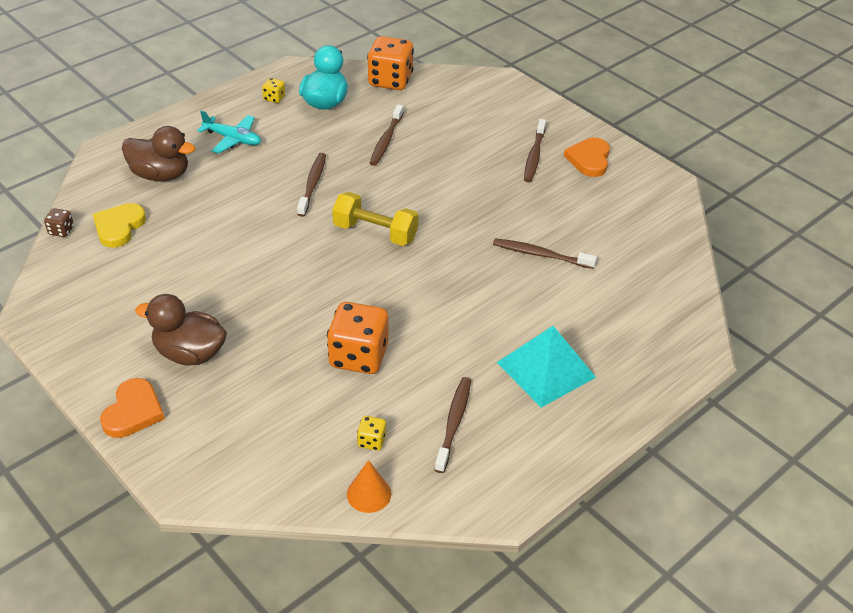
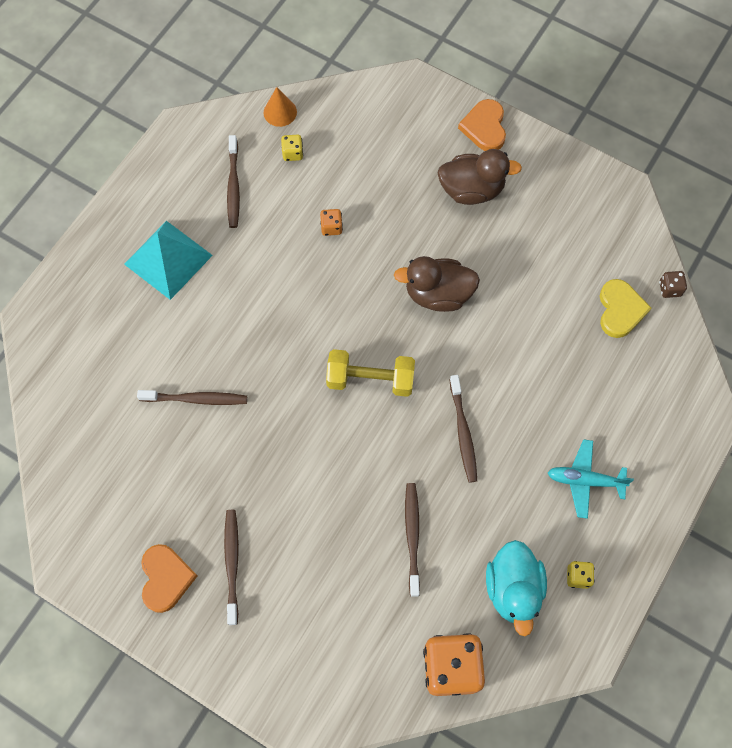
camera: 165 degrees right, 25 degrees up
brown duck [122,126,195,181] -> brown duck moved to [394,256,480,312]
orange dice [327,302,388,374] -> orange dice [320,209,343,236], size x0.45

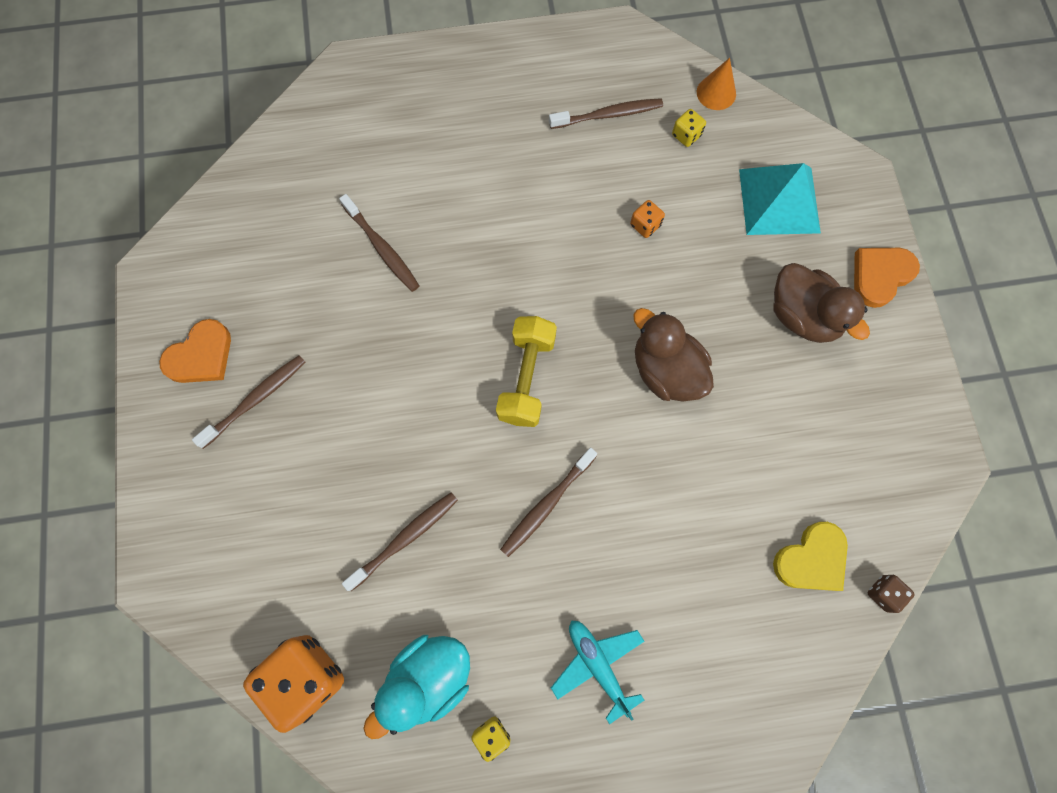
camera: 50 degrees right, 5 degrees up
turquoise pyramid [124,221,213,300] -> turquoise pyramid moved to [739,163,821,235]
brown toothbrush [227,135,240,228] -> brown toothbrush turned 150 degrees counterclockwise [549,98,663,129]
yellow dumbbell [326,349,415,397] -> yellow dumbbell turned 45 degrees clockwise [496,316,557,427]

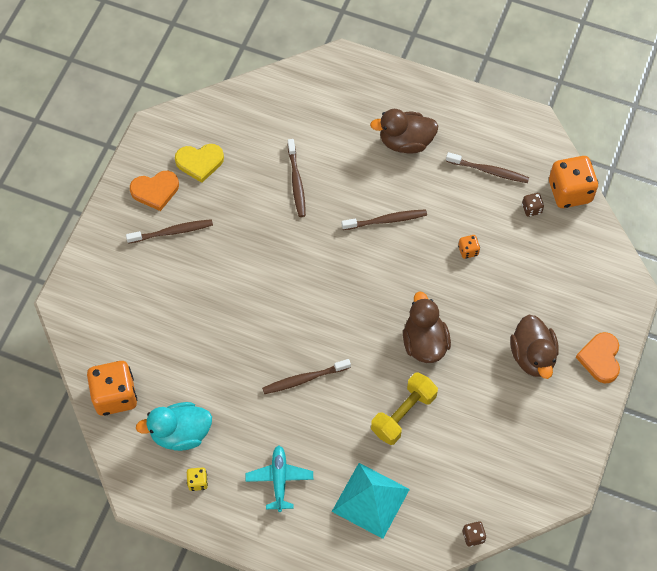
camera: 30 degrees right, 10 degrees down
brown toothbrush [342,492,458,591] -> brown toothbrush moved to [342,209,427,230]
yellow dumbbell [496,316,557,427] -> yellow dumbbell moved to [371,372,438,445]
yellow dice [672,109,706,147] -> brown dice [522,193,544,217]
orange cone [697,58,736,110] -> orange dice [549,156,598,208]
turquoise pyramid [739,163,821,235] -> turquoise pyramid moved to [332,463,410,539]
yellow heart [773,522,848,591] -> yellow heart moved to [175,144,224,183]
orange heart [854,248,920,308] -> orange heart turned 75 degrees counterclockwise [576,332,620,383]
none -> brown duck [370,109,438,154]

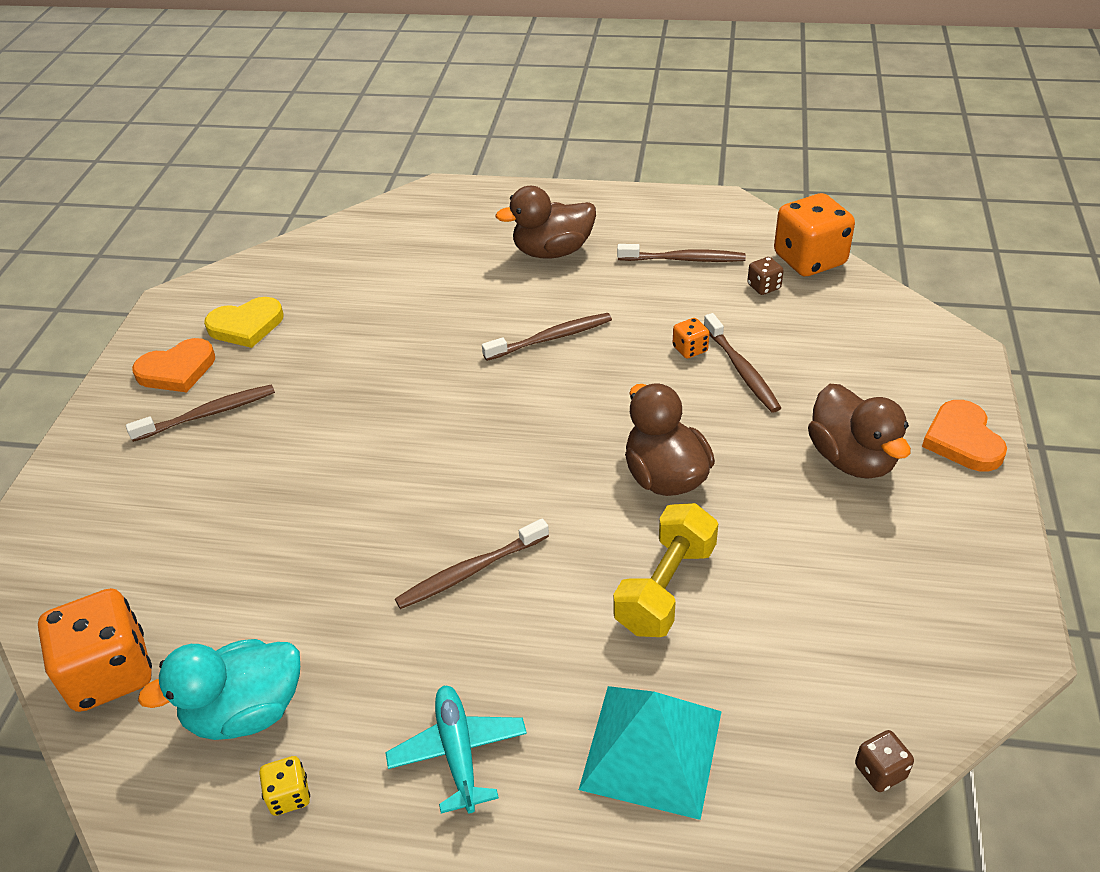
camera: 10 degrees left, 20 degrees down
brown toothbrush [288,139,306,217] -> brown toothbrush moved to [704,313,781,413]

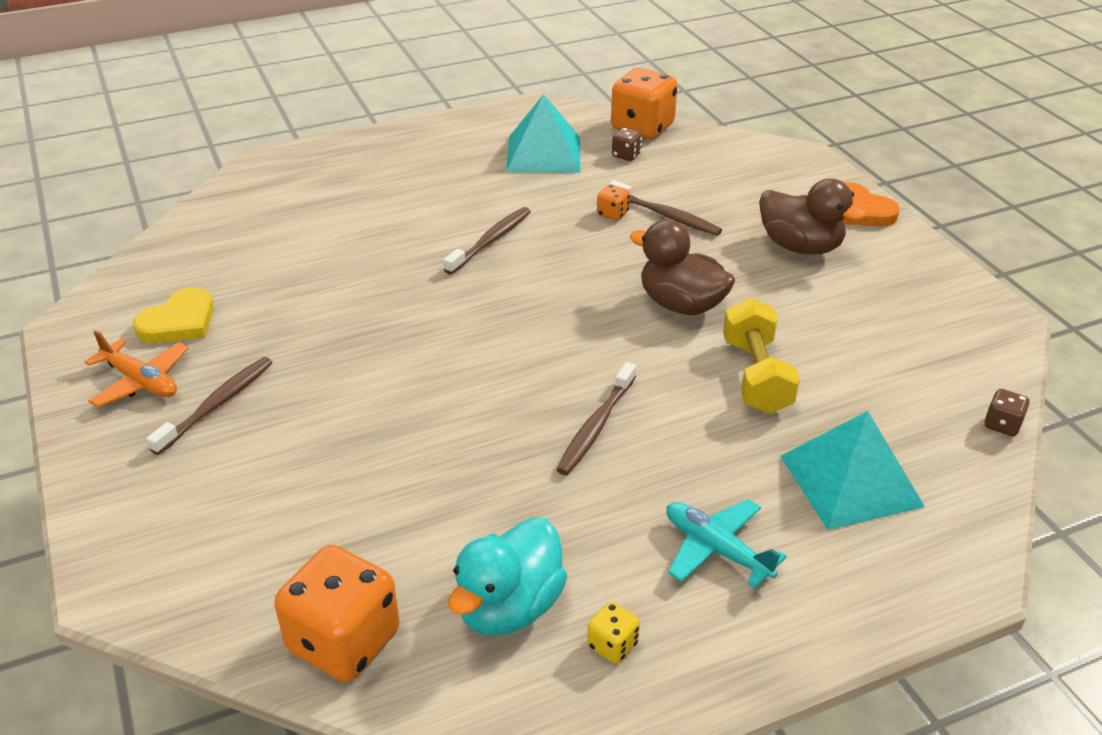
camera: 35 degrees left, 5 degrees down
orange heart [132,338,215,393] -> orange plane [85,330,188,407]
brown duck [496,186,596,258] -> none
brown toothbrush [617,244,746,262] -> turquoise pyramid [506,94,580,173]

